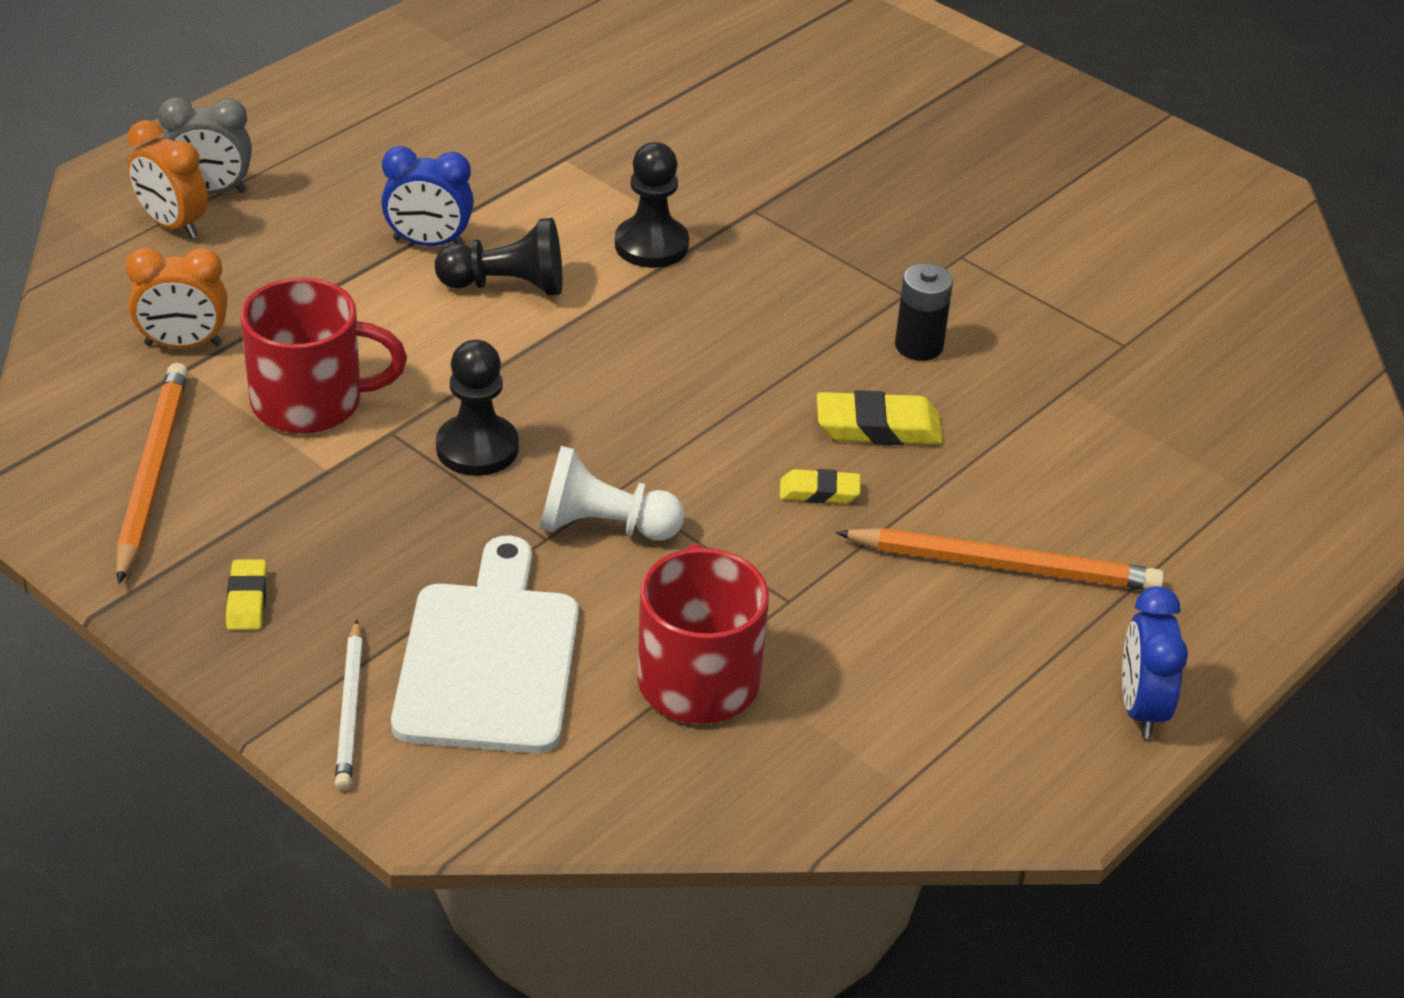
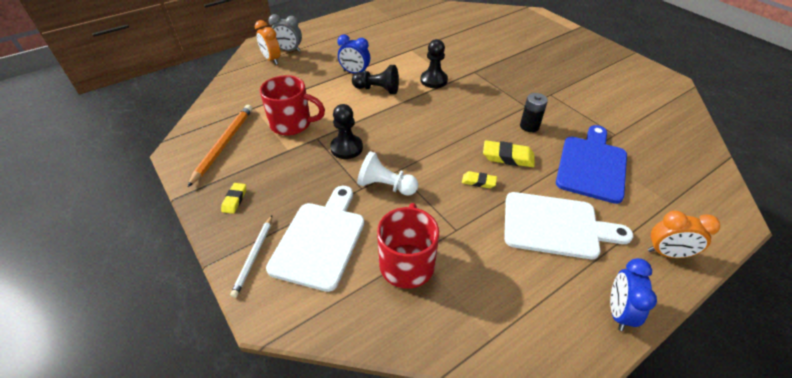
camera: 15 degrees right, 5 degrees up
orange clock [126,247,227,348] -> orange clock moved to [648,211,720,258]
orange pencil [835,528,1164,590] -> white cutting board [504,192,633,259]
none -> blue cutting board [556,125,627,204]

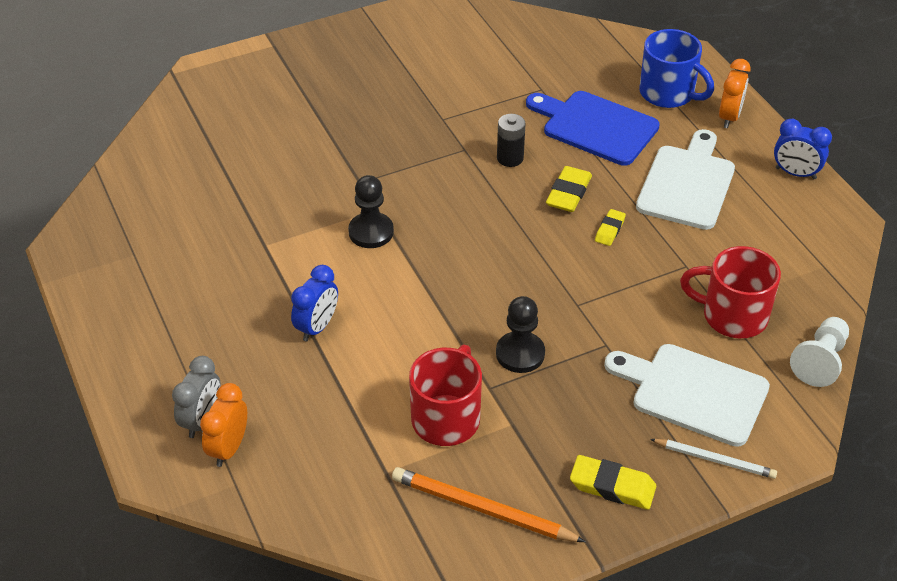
camera: 80 degrees left, 0 degrees up
yellow eraser [221,183,246,214] -> yellow eraser [570,455,656,510], size x1.64
orange clock [255,20,280,64] -> orange clock turned 135 degrees clockwise [200,383,247,467]
black pawn [352,65,399,94] -> none
white pawn [357,151,418,196] -> white pawn moved to [790,317,849,387]
none -> blue mug [639,29,714,108]

